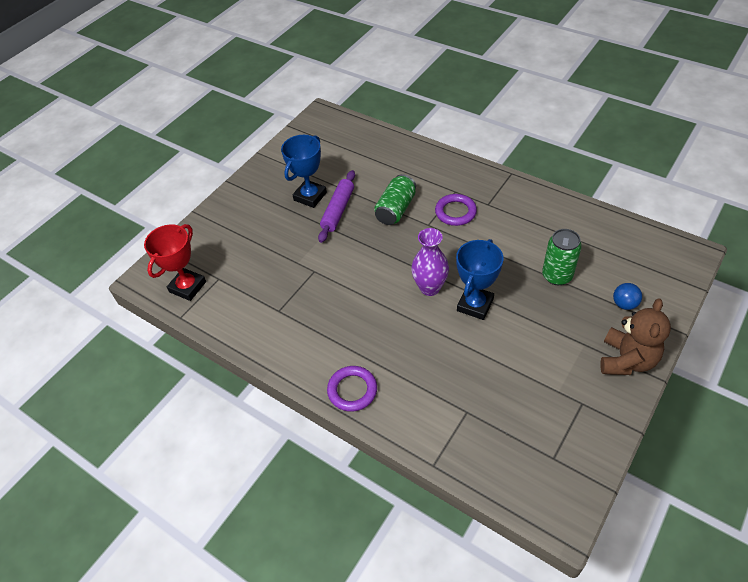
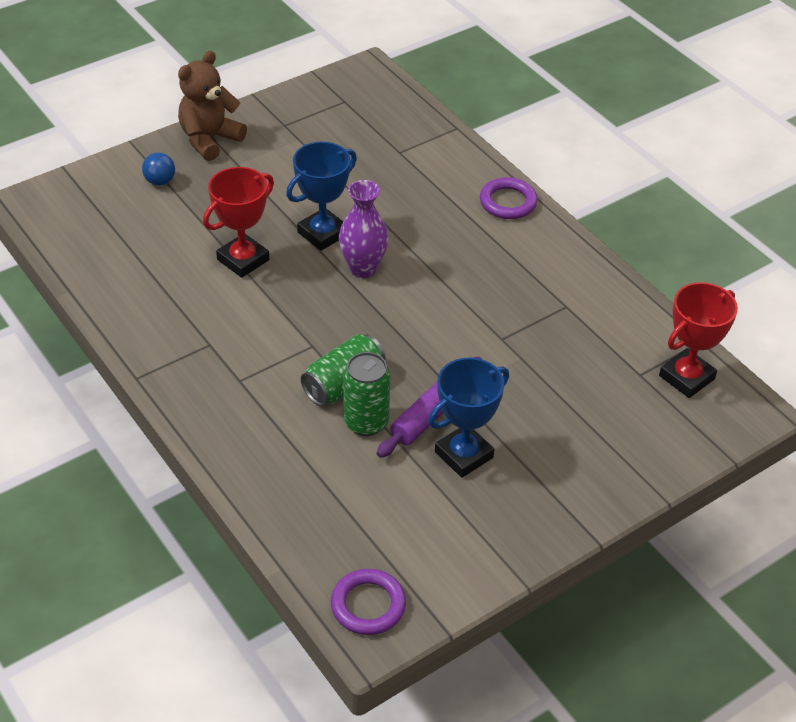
camera: 165 degrees left, 5 degrees down
purple ring [435,194,477,226] -> purple ring moved to [331,569,406,635]
green can [542,229,582,285] -> green can moved to [343,352,391,436]
none -> red trophy [203,167,274,278]

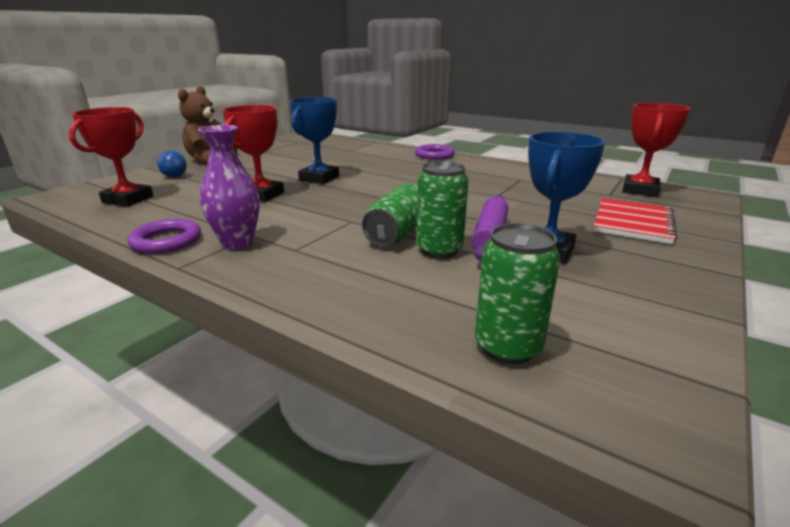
camera: 20 degrees left, 20 degrees down
purple ring [331,569,406,635] -> purple ring moved to [128,219,201,254]
purple vase [339,180,388,278] -> purple vase moved to [198,125,260,250]
none -> red trophy [69,107,153,207]
none -> green can [475,223,560,364]
none -> red notebook [593,198,678,244]

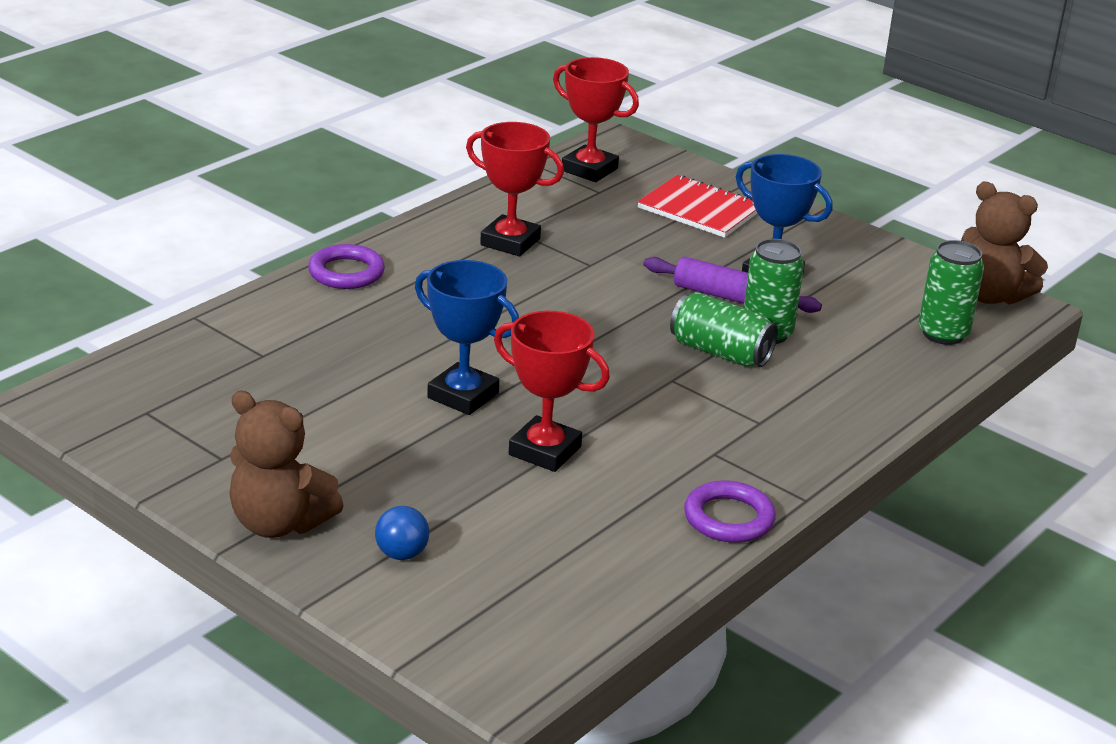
camera: 85 degrees left, 5 degrees up
red trophy [69,107,153,207] -> red trophy moved to [466,122,564,256]
purple vase [198,125,260,250] -> none
none -> brown teddy bear [961,182,1048,304]

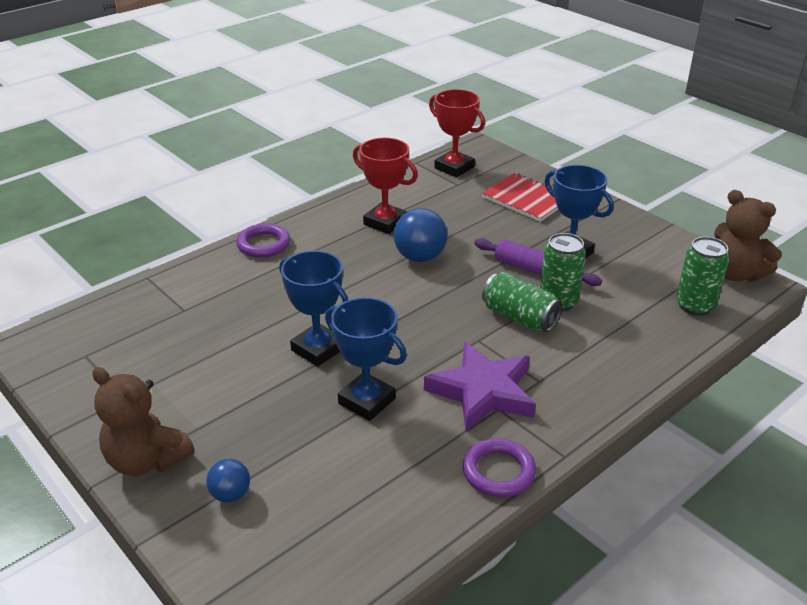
camera: 10 degrees right, 5 degrees up
red trophy [494,311,610,472] -> blue trophy [325,297,407,421]
none -> blue ball [394,208,448,262]
none -> purple star [424,341,536,431]

